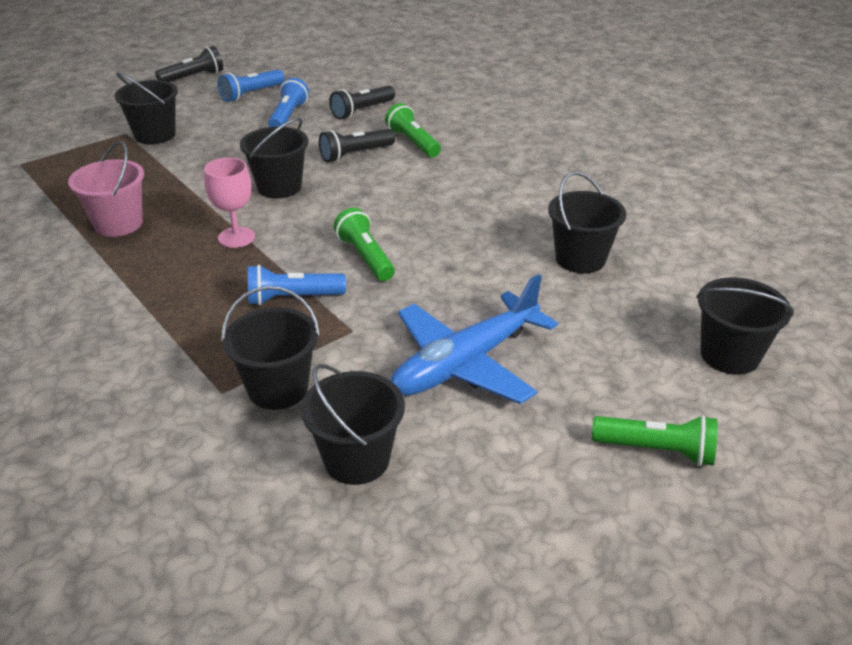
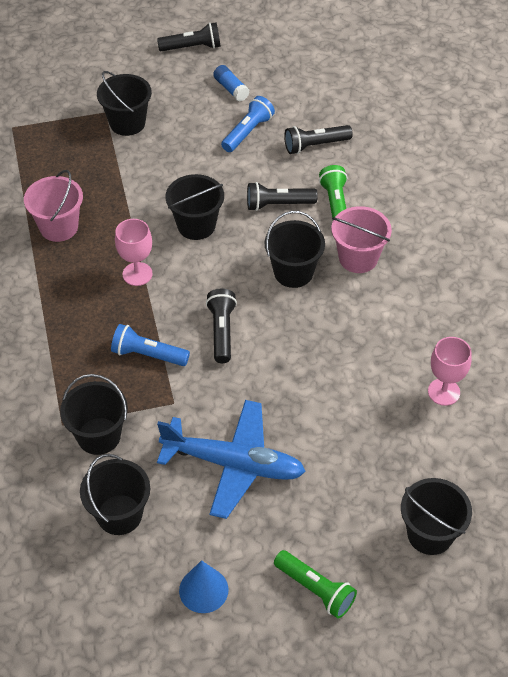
camera: 25 degrees right, 15 degrees up
blue flashlight [218,70,285,102] -> blue glue stick [213,65,250,102]
green flashlight [334,208,395,281] -> black flashlight [206,289,237,363]
blue plane [391,274,558,404] -> blue plane turned 150 degrees counterclockwise [157,400,306,519]
black bucket [548,172,626,273] -> black bucket moved to [265,211,325,288]
none -> blue cone [179,560,229,613]
none -> pink bucket [331,206,392,273]
none -> pink goblet [428,337,471,406]

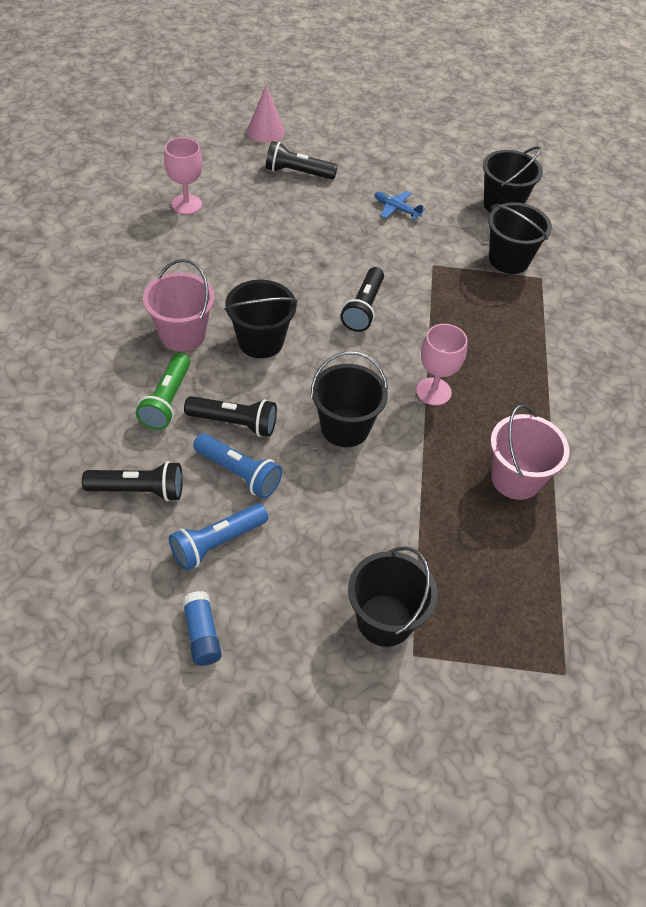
camera: 165 degrees left, 0 degrees up
blue flashlight [111,324,190,366] -> blue flashlight moved to [193,433,282,499]
black flashlight [157,22,221,51] -> black flashlight moved to [266,141,338,180]
blue plane [157,400,306,519] -> blue plane [375,191,425,220], size x0.41
blue cone [179,560,229,613] -> none
green flashlight [274,550,357,619] -> none
black bucket [401,478,472,555] -> pink cone [247,84,285,143]

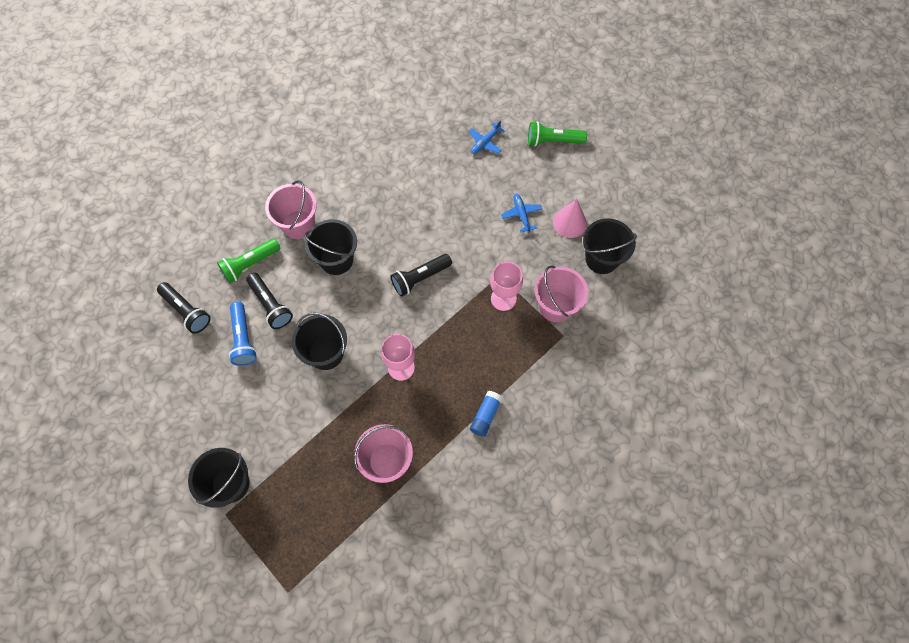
camera: 45 degrees right, 15 degrees up
pink goblet [164,137,203,214] -> pink goblet moved to [490,262,523,311]
blue flashlight [169,503,268,570] -> none
blue glue stick [182,591,222,666] -> blue glue stick moved to [470,391,503,437]
pink cone [247,84,285,143] -> pink cone moved to [553,199,587,238]
black flashlight [266,141,338,180] -> blue plane [469,120,505,154]
black bucket [488,202,552,274] -> pink bucket [534,265,588,322]
none -> green flashlight [528,121,587,146]

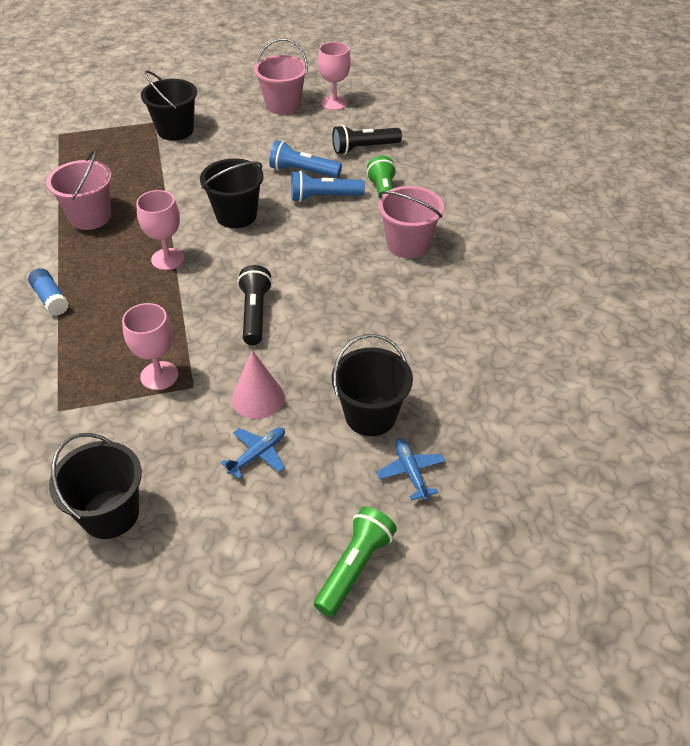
camera: 120 degrees right, 20 degrees down
black flashlight [246,273,293,329] -> blue flashlight [291,171,365,202]
black bucket [304,219,357,275] -> black bucket moved to [332,334,413,436]
blue plane [501,194,542,233] -> blue plane turned 60 degrees counterclockwise [221,427,285,479]
pink bucket [534,265,588,322] -> pink bucket moved to [254,38,308,115]
pink cone [553,199,587,238] -> pink cone moved to [232,350,285,419]
none -> pink goblet [318,42,351,110]

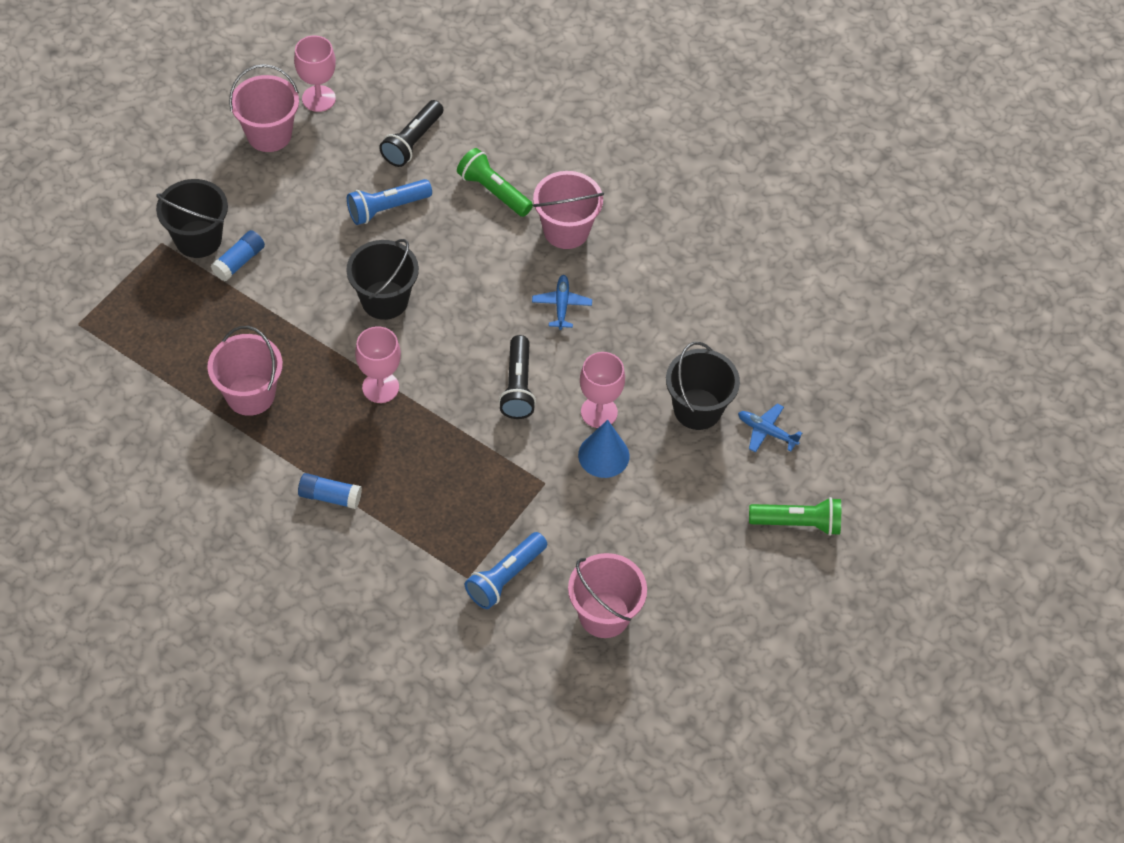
camera: 45 degrees left, 10 degrees up
black bucket [49,433,142,539] -> pink bucket [568,553,647,638]
pink goblet [122,303,178,390] -> pink goblet moved to [580,352,625,428]
blue plane [221,427,285,479] -> blue plane moved to [532,275,592,330]
pink cone [232,350,285,419] -> blue cone [578,420,629,478]
black flashlight [237,265,272,345] -> black flashlight turned 135 degrees counterclockwise [499,335,536,419]
blue flashlight [291,171,365,202] -> blue flashlight moved to [465,532,547,609]
green flashlight [314,506,397,617] -> green flashlight turned 105 degrees clockwise [749,497,841,536]
none -> blue glue stick [211,230,265,281]

